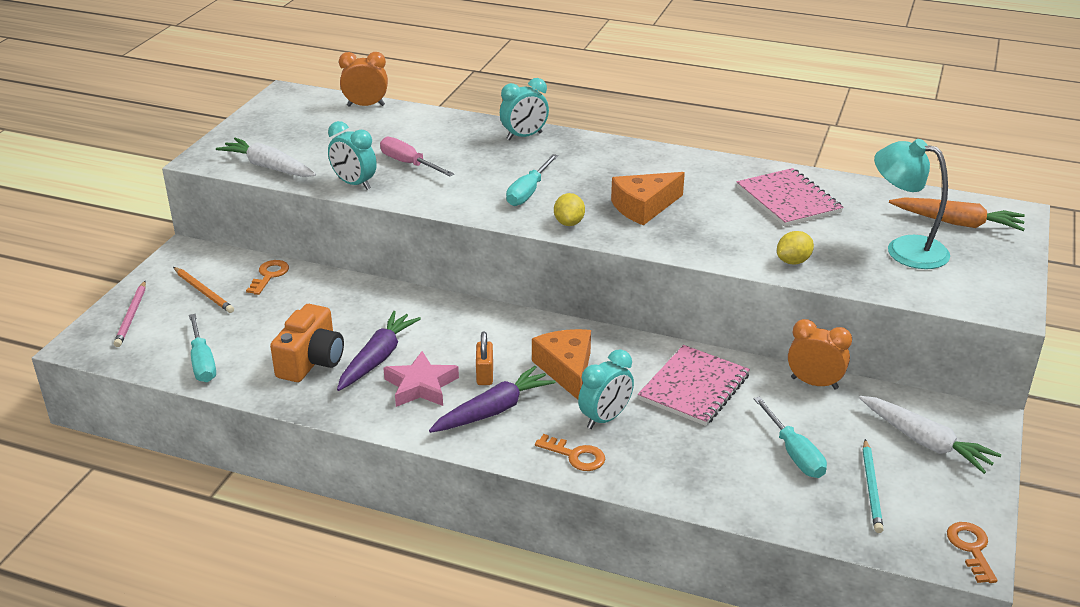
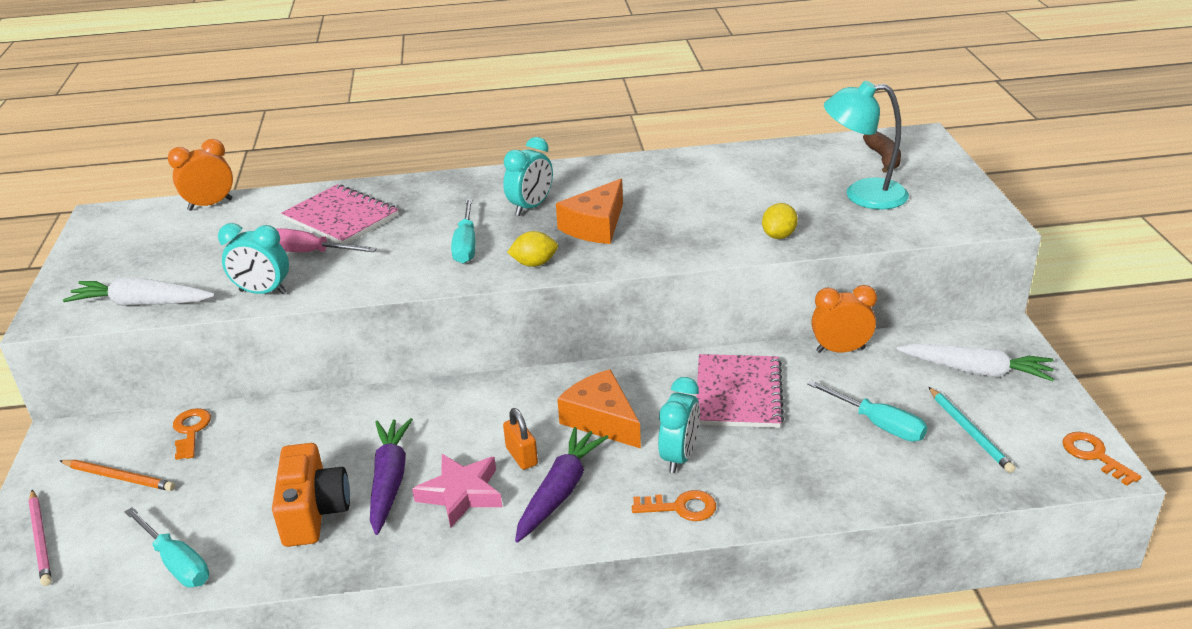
camera: 25 degrees left, 0 degrees up
turquoise clock [500,78,549,140] -> turquoise clock moved to [503,137,553,216]
yellow lemon [554,193,585,226] -> yellow lemon turned 75 degrees counterclockwise [507,231,558,267]
pink notebook [737,168,844,227] -> pink notebook moved to [281,184,399,244]
orange carrot [889,197,1025,231] -> brown banana [863,131,901,173]

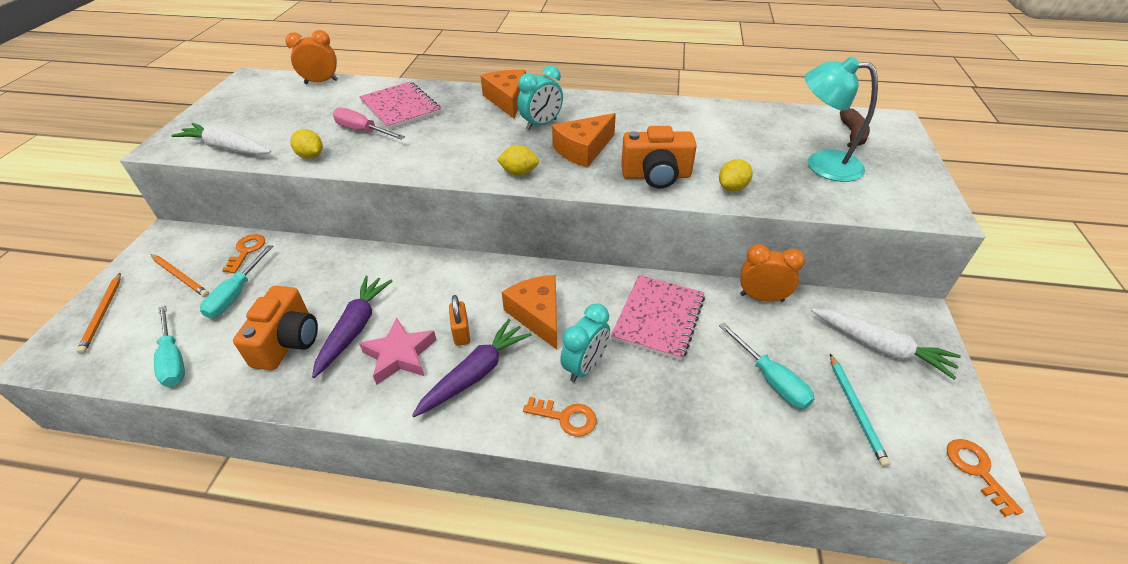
camera: 15 degrees right, 10 degrees up
pink pencil [28,490,52,586] -> orange pencil [76,273,121,354]
turquoise clock [218,223,289,294] -> yellow lemon [291,129,323,159]
turquoise screwdriver [451,198,476,264] -> turquoise screwdriver moved to [200,245,274,319]
none -> orange cheese [481,70,526,118]
none -> orange camera [621,126,697,189]

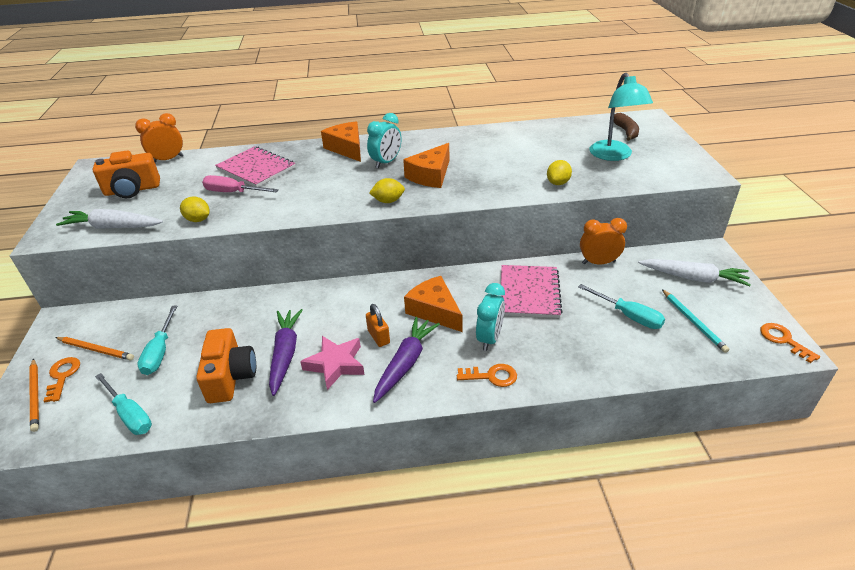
camera: 15 degrees left, 5 degrees down
orange key [222,234,265,273] -> orange key moved to [44,357,80,402]
orange camera [621,126,697,189] -> orange camera moved to [93,150,160,198]
turquoise lamp [805,57,878,182] -> turquoise lamp turned 105 degrees counterclockwise [589,73,653,161]

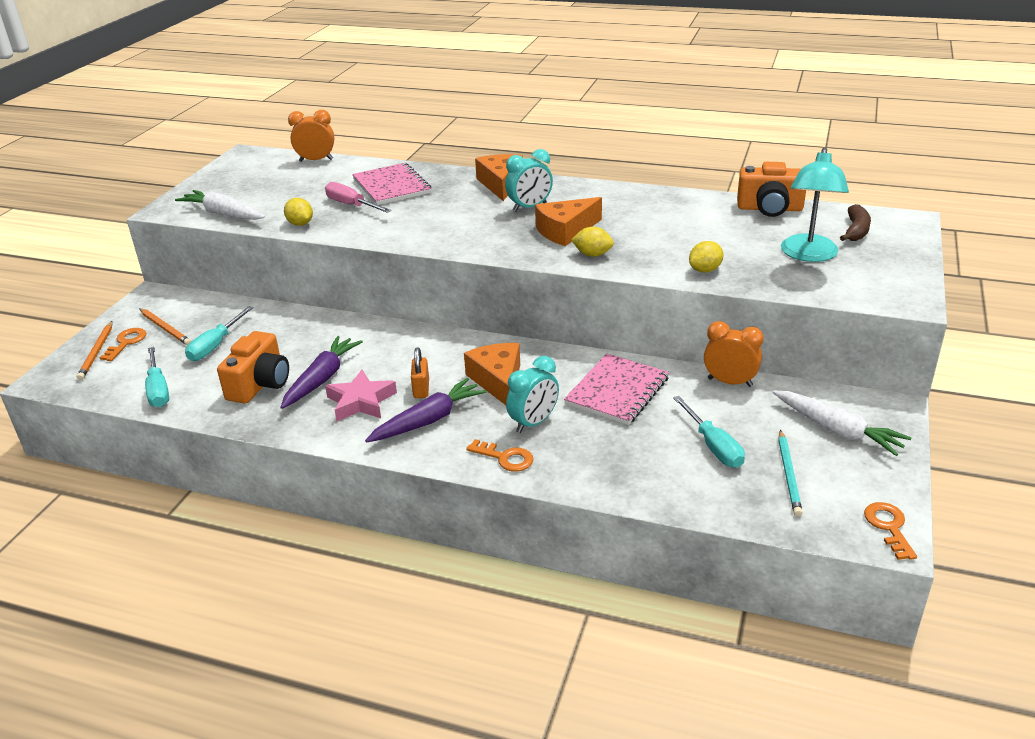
camera: 25 degrees right, 5 degrees down
orange camera [93,150,160,198] -> orange camera moved to [737,162,806,217]
yellow lemon [369,178,405,203] -> yellow lemon moved to [571,227,614,257]

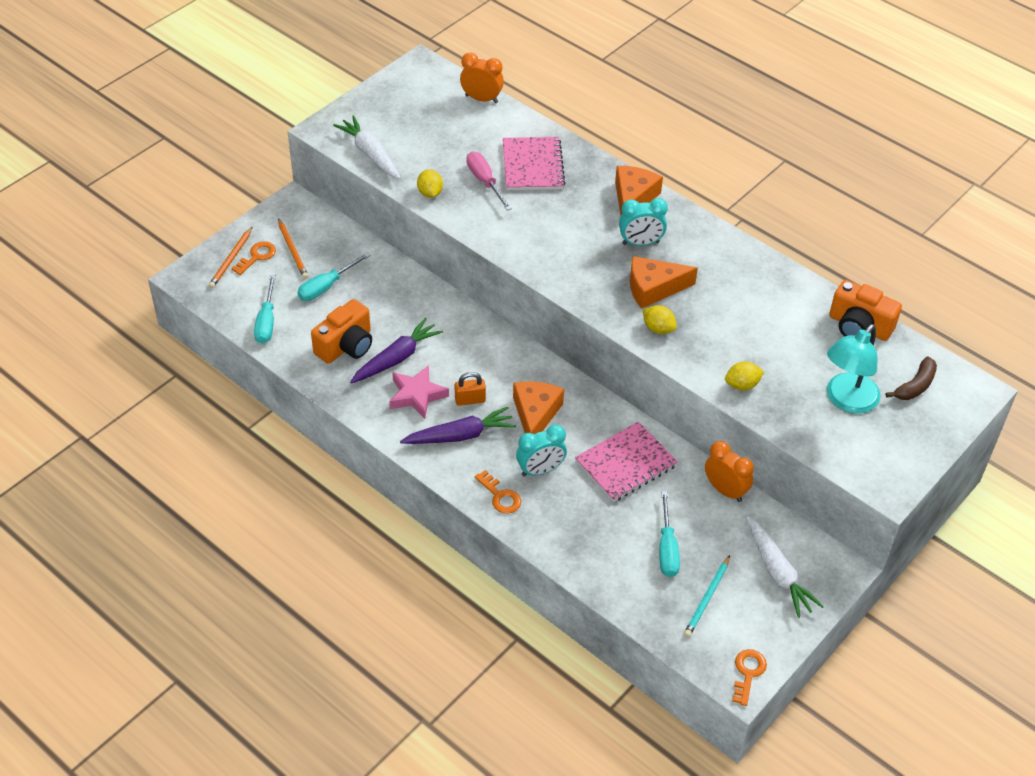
camera: 20 degrees right, 15 degrees up
orange padlock [411,348,429,398] -> orange padlock turned 60 degrees clockwise [455,372,486,406]

